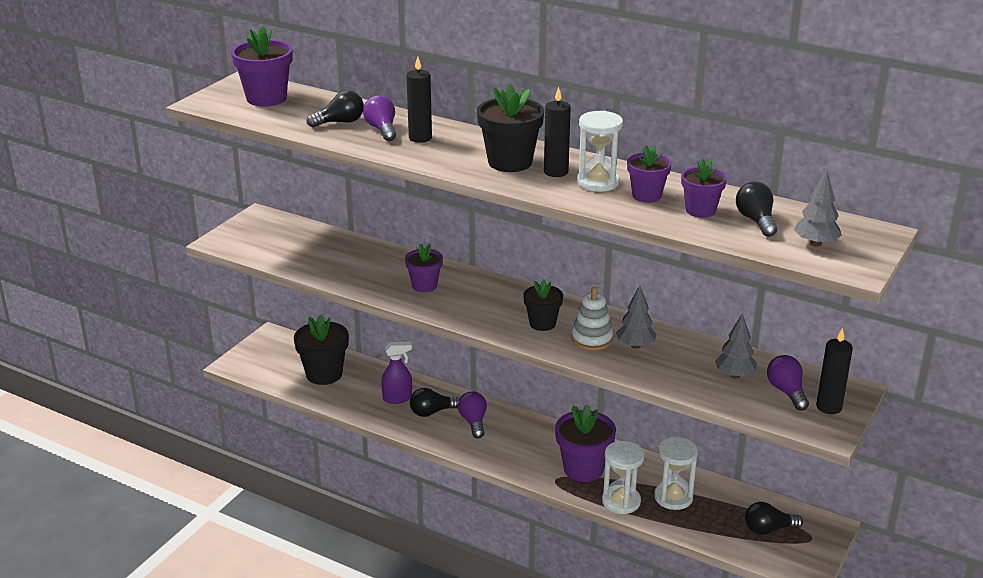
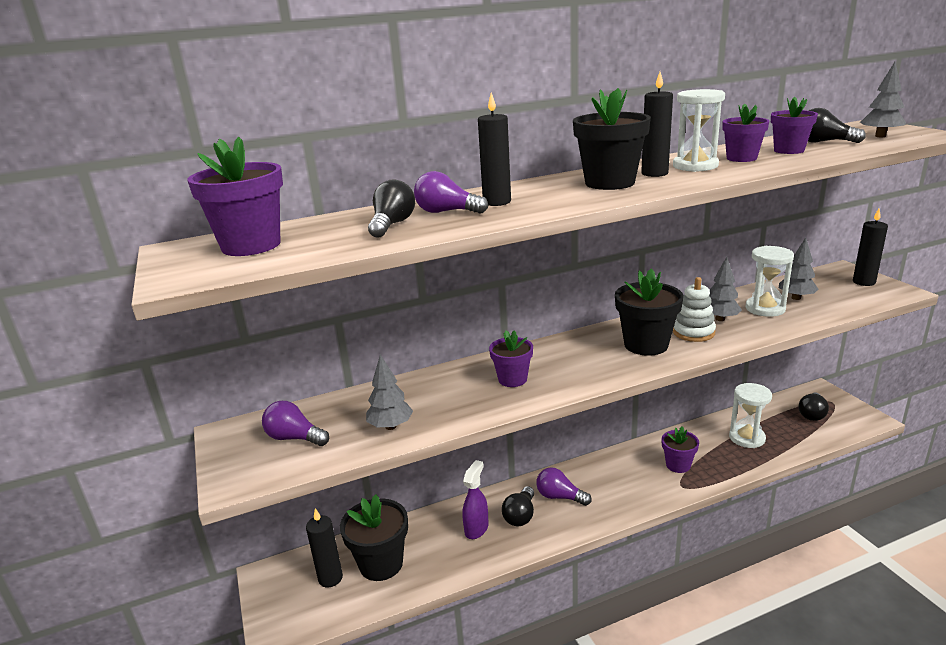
camera: 50 degrees left, 5 degrees down
black flower pot [523,279,563,331] -> black flower pot [615,268,684,356], size x1.59
purple flower pot [555,405,616,482] -> purple flower pot [662,426,699,473], size x0.63
white hourglass [602,441,645,514] -> white hourglass moved to [746,246,794,317]
purple light bulb [767,355,809,411] -> purple light bulb moved to [262,401,329,446]
none -> black candle [306,508,343,587]
none -> grey tree [366,354,413,430]

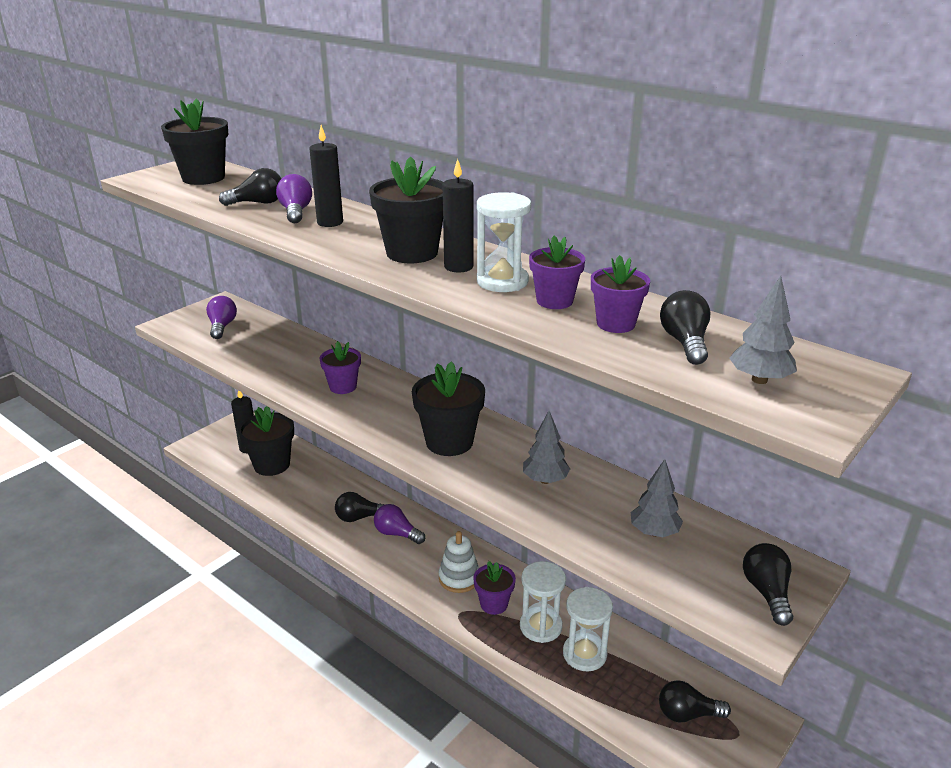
camera: 60 degrees right, 5 degrees up
purple flower pot [187,137,283,256] -> black flower pot [161,98,228,185]
grey tree [366,354,413,430] -> none
purple spray bottle [462,460,488,539] -> none
purple light bulb [536,467,592,506] -> purple light bulb turned 60 degrees counterclockwise [374,504,425,544]
white stacking toy [673,277,716,342] -> white stacking toy moved to [439,531,479,593]
white hourglass [746,246,794,317] -> white hourglass moved to [520,561,566,643]
black candle [853,209,888,286] -> black light bulb [743,543,793,626]

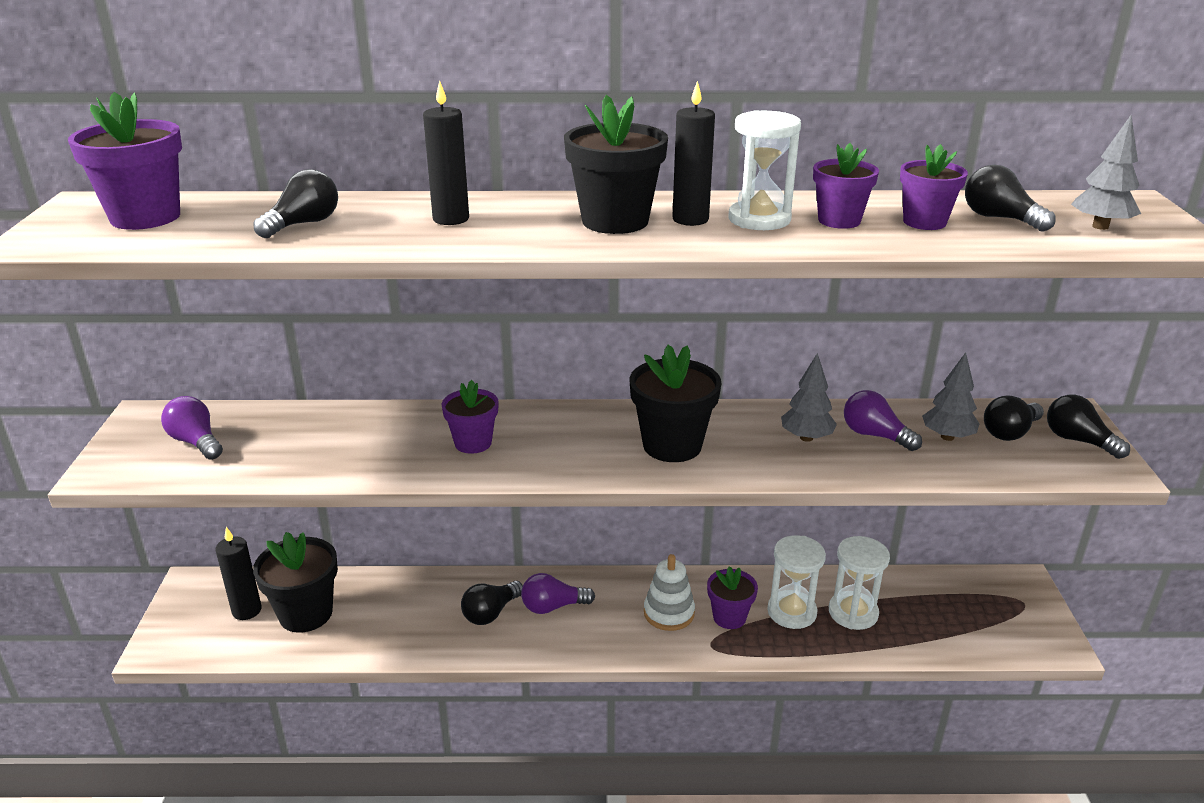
camera: 40 degrees left, 0 degrees up
black flower pot [161,98,228,185] -> purple flower pot [68,92,182,230]
purple light bulb [276,174,312,223] -> purple light bulb moved to [844,390,922,451]
black light bulb [659,680,731,723] -> black light bulb moved to [984,395,1044,441]

